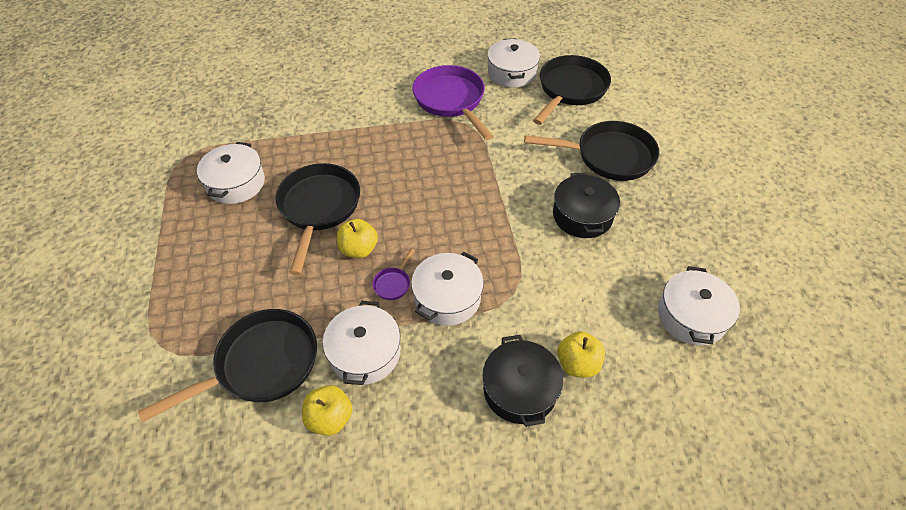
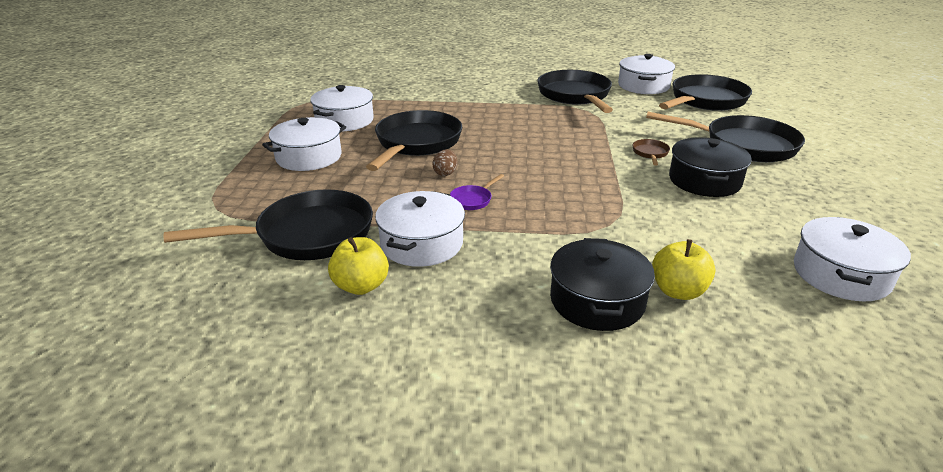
camera: 15 degrees right, 20 degrees down
yellow apple [337,219,378,258] -> brown egg [433,149,457,176]
white pot [411,252,484,326] -> white pot moved to [262,117,346,171]
purple pan [413,65,493,140] -> black pan [537,70,613,113]
none -> brown pan [632,139,670,166]

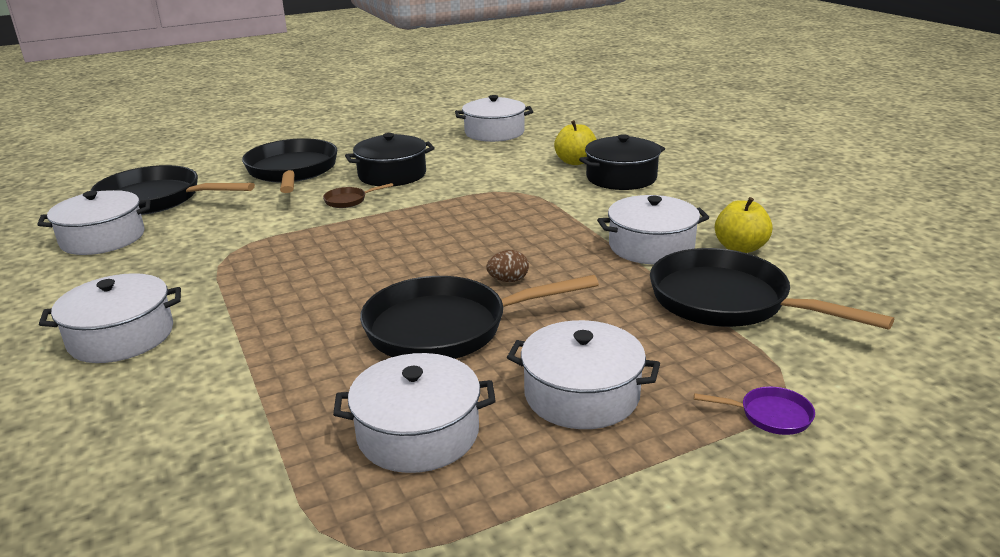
camera: 120 degrees left, 5 degrees down
purple pan [450,174,504,210] -> purple pan moved to [694,387,815,435]
black pan [537,70,613,113] -> none
none -> white pot [39,273,181,363]

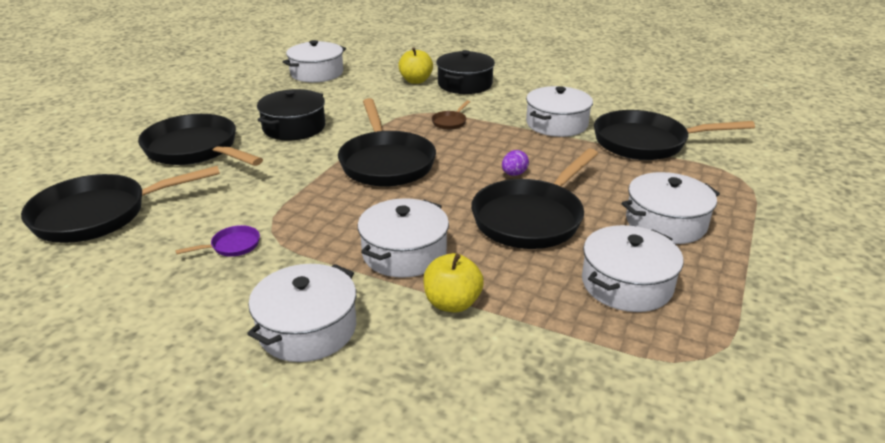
camera: 40 degrees left, 5 degrees up
white pot [37,190,150,255] -> white pot moved to [358,198,449,278]
brown pan [323,183,393,208] -> brown pan moved to [431,100,470,130]
brown egg [486,250,529,282] -> purple egg [502,150,529,176]
purple pan [694,387,815,435] -> purple pan moved to [175,225,260,257]
yellow apple [715,197,773,253] -> yellow apple moved to [423,253,484,313]
none -> black pan [338,98,436,187]

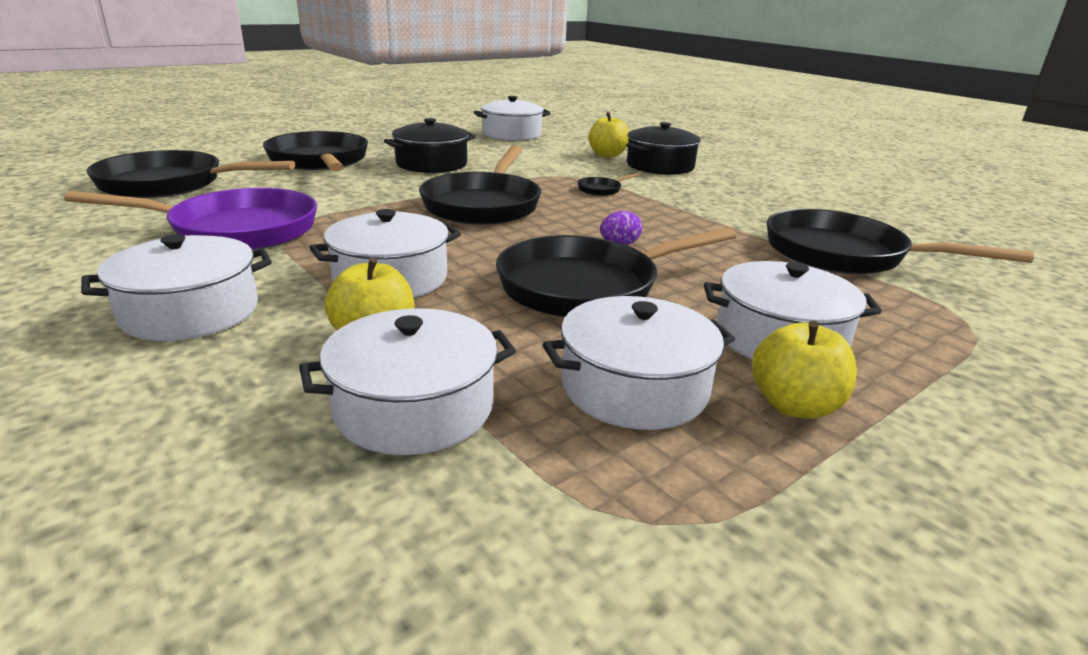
camera: 25 degrees right, 5 degrees down
purple pan [175,225,260,257] -> purple pan [64,188,317,250], size x2.46
brown pan [431,100,470,130] -> black pan [577,173,641,196]
white pot [526,86,593,137] -> white pot moved to [299,308,516,455]
none -> yellow apple [752,321,857,419]

